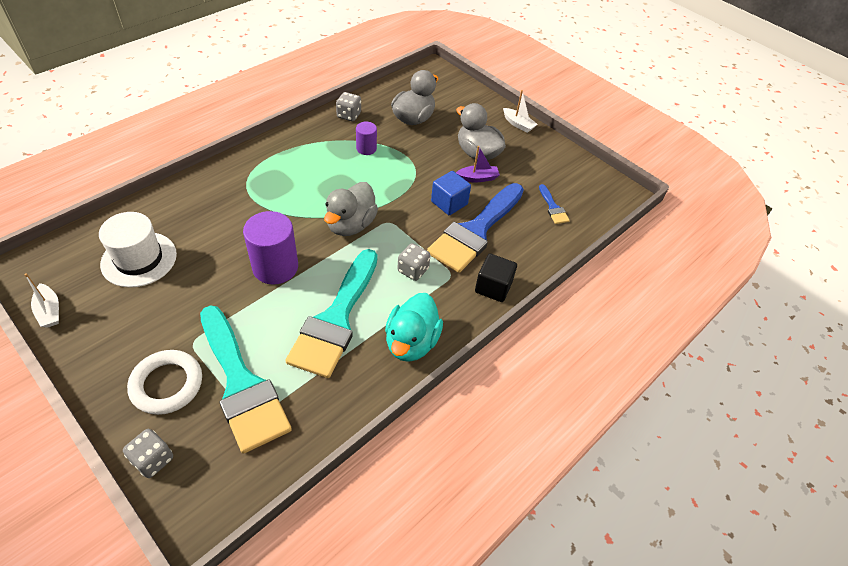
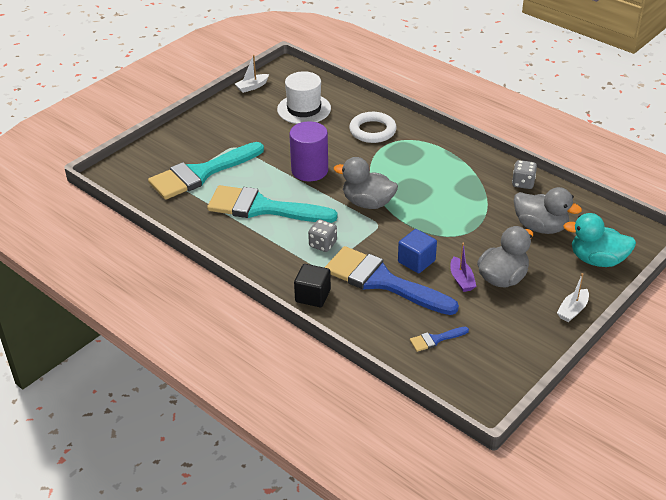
camera: 90 degrees right, 10 degrees down
grey dice [123,429,173,478] -> none
white ring [127,350,202,415] -> white ring moved to [349,112,397,143]
purple cylinder [356,122,377,155] -> none
turquoise duck [385,293,443,362] -> turquoise duck moved to [563,213,636,267]

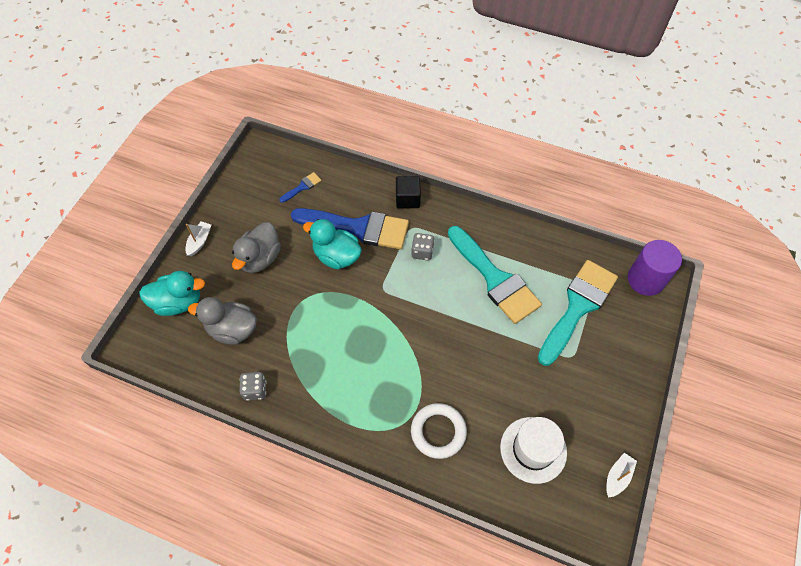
camera: 160 degrees right, 20 degrees up
turquoise brush [207,185,338,223] -> turquoise brush turned 60 degrees clockwise [448,226,542,324]
purple cylinder [289,122,328,181] -> purple cylinder moved to [628,240,682,296]
grey duck [334,157,398,209] -> none
blue cube [398,229,437,273] -> turquoise duck [303,219,362,269]
purple boat [450,243,476,292] -> none

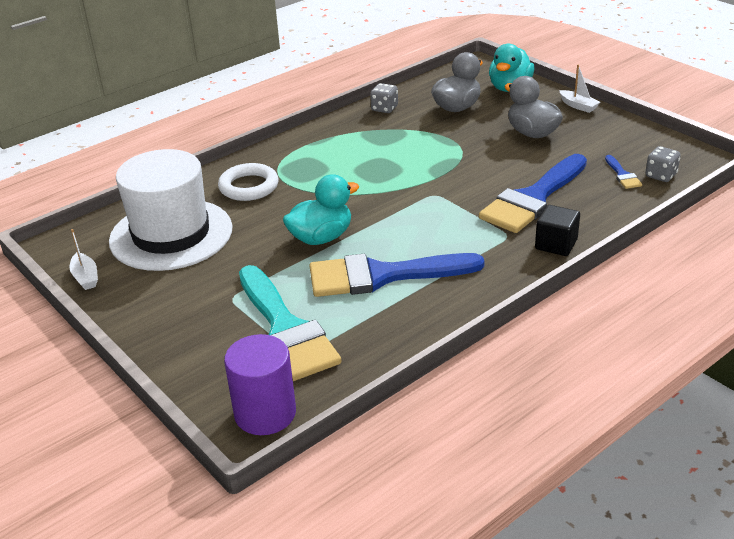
camera: 120 degrees right, 25 degrees down
turquoise duck [303,219,362,269] -> turquoise duck moved to [283,174,359,245]
grey dice [411,233,435,261] -> grey dice moved to [645,146,681,182]
turquoise brush [448,226,542,324] -> blue brush [309,253,485,297]
white hat [500,417,567,484] -> white hat [109,149,233,271], size x1.61

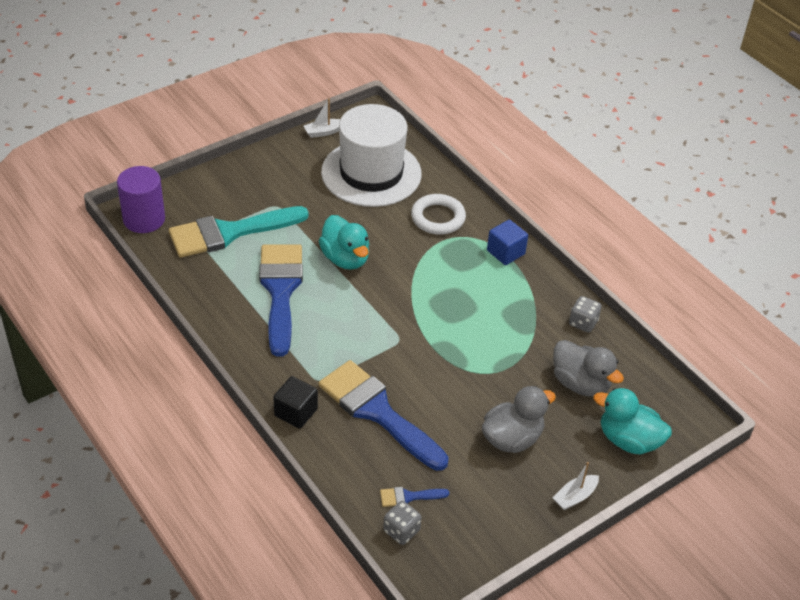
camera: 90 degrees right, 10 degrees up
none -> blue cube [487,220,528,265]

